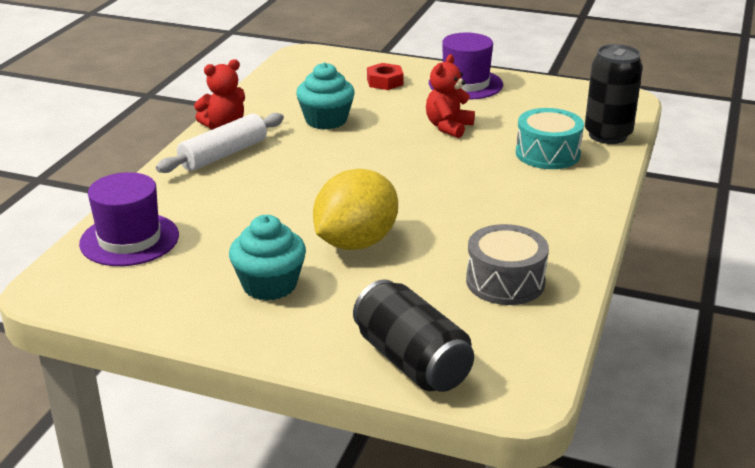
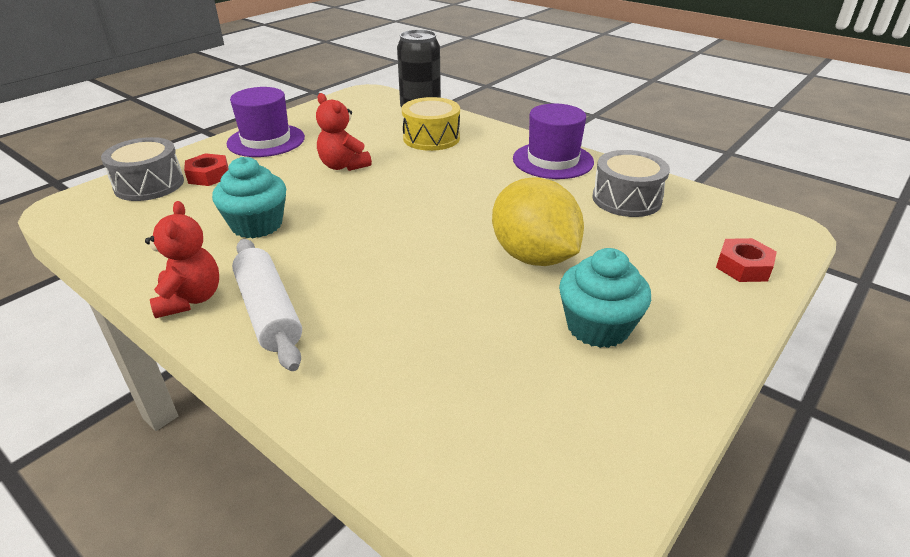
camera: 70 degrees left, 5 degrees up
purple hat [79,172,179,266] -> purple hat moved to [513,104,594,179]
black can [353,279,474,392] -> red nut [716,238,777,282]
turquoise drum [516,108,584,169] -> yellow drum [402,97,460,151]
none -> grey drum [101,137,184,201]

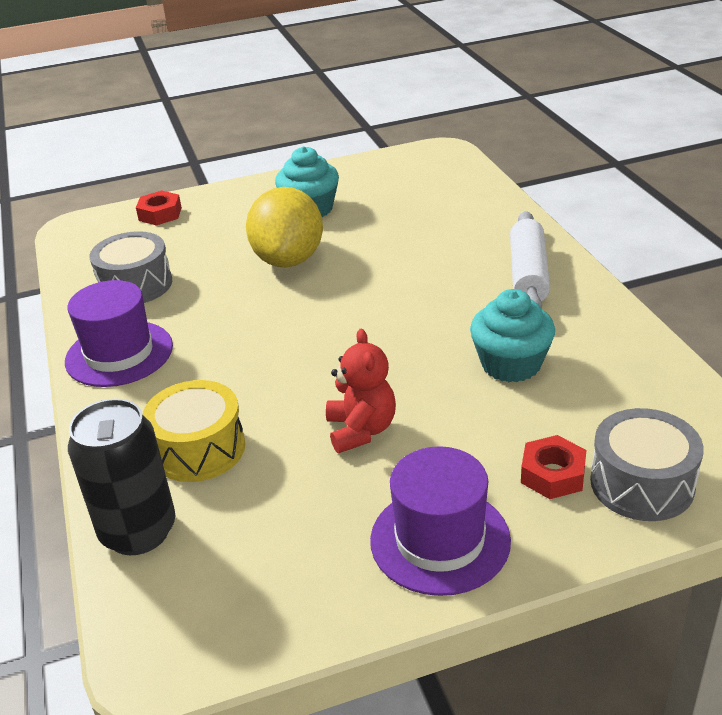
camera: 145 degrees left, 0 degrees up
red teddy bear [145,201,219,318] -> none

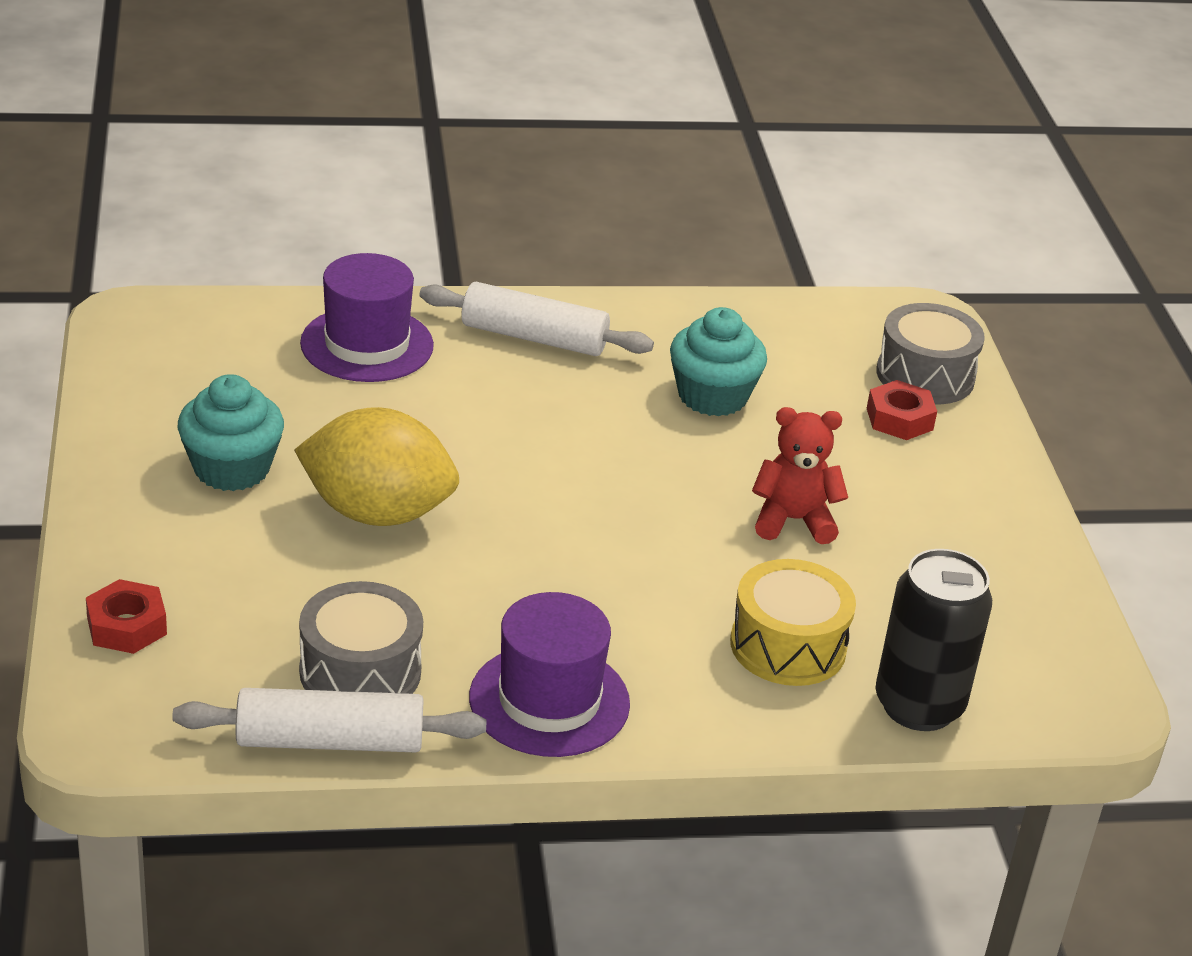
camera: 85 degrees left, 0 degrees up
purple hat [370,446,511,596] -> purple hat moved to [300,253,434,382]
none -> white rolling pin [172,688,486,753]

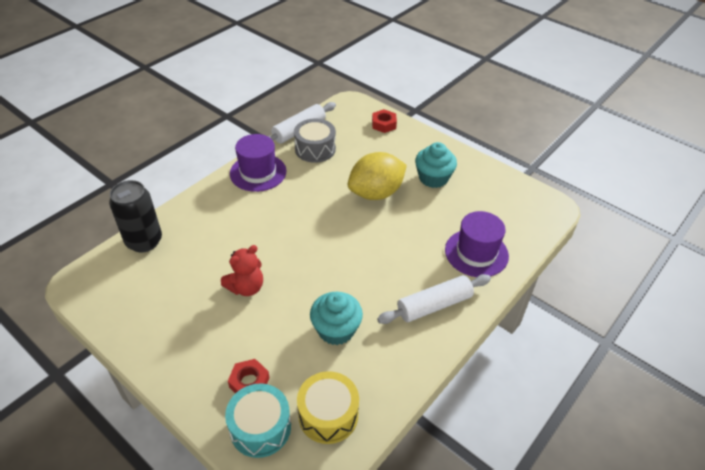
camera: 140 degrees right, 10 degrees up
yellow drum [730,559,856,686] -> yellow drum moved to [297,371,359,444]
grey drum [876,303,985,404] -> turquoise drum [225,384,291,458]

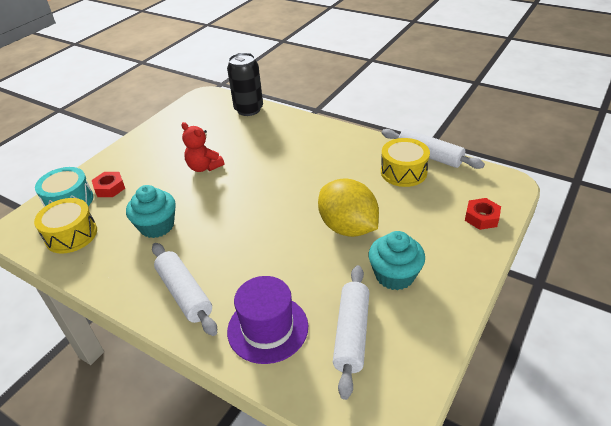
camera: 85 degrees right, 5 degrees down
purple hat [230,134,286,192] -> none
grey drum [294,119,336,163] -> yellow drum [381,138,430,187]
none -> white rolling pin [333,265,369,400]

